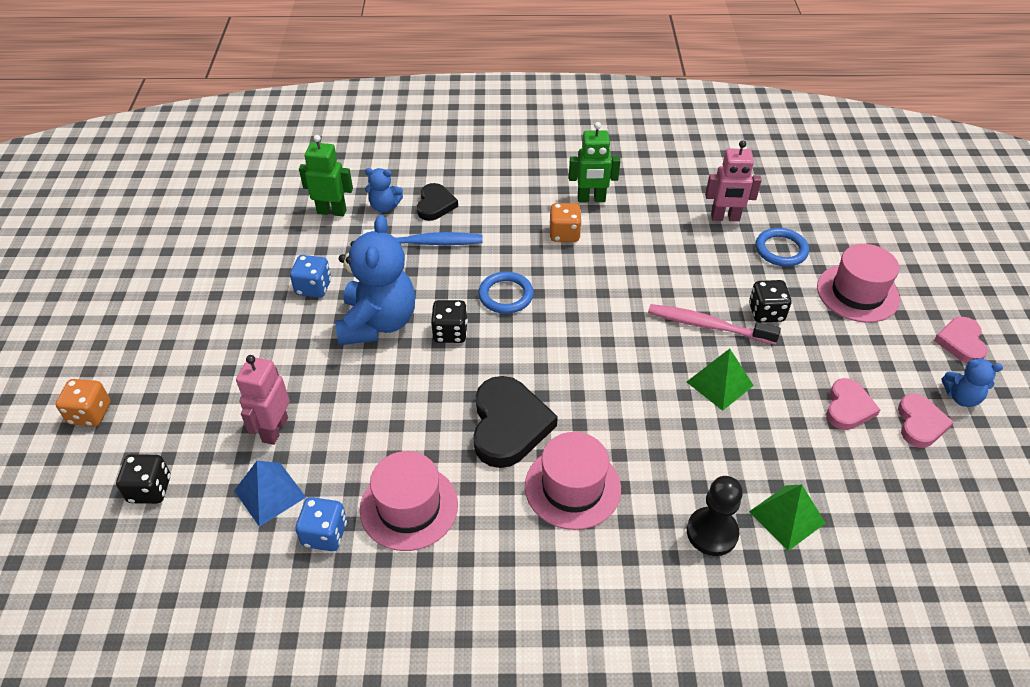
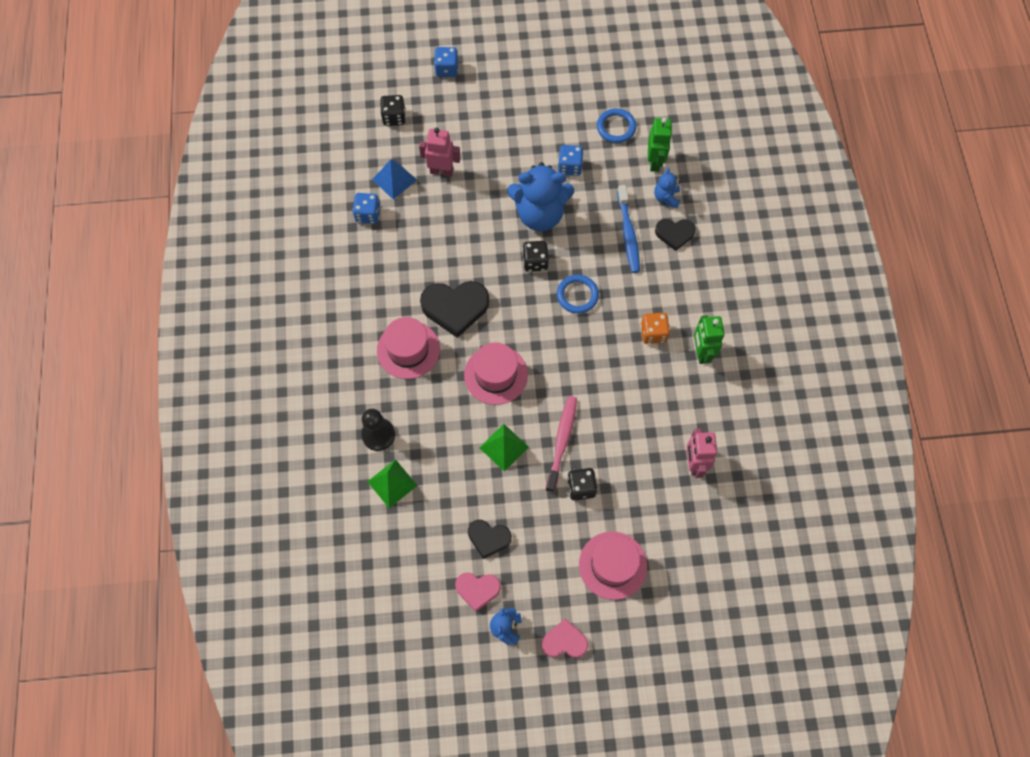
camera: 85 degrees right, 20 degrees up
orange dice [56,379,111,426] -> blue dice [434,47,458,77]
pink hat [360,451,458,551] -> pink hat moved to [464,342,528,405]
blue ring [756,228,809,266] -> blue ring moved to [597,108,636,143]
pink heart [826,378,880,430] -> black heart [468,520,512,559]

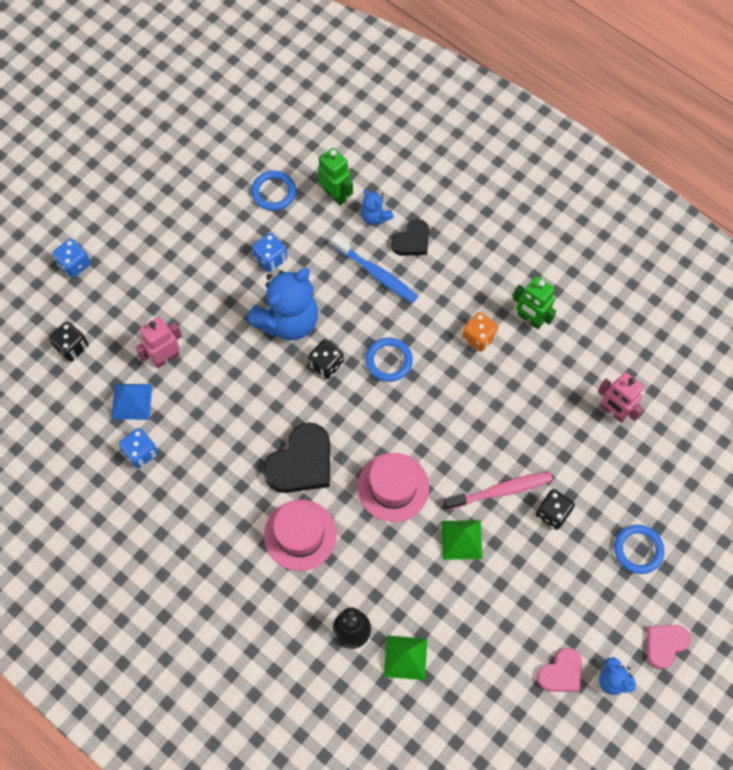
camera: 45 degrees left, 0 degrees up
black heart [468,520,512,559] -> none
pink toothbrush [546,396,577,493] -> pink toothbrush turned 105 degrees clockwise [444,472,552,510]
pink hat [579,532,647,600] -> blue ring [614,525,664,574]

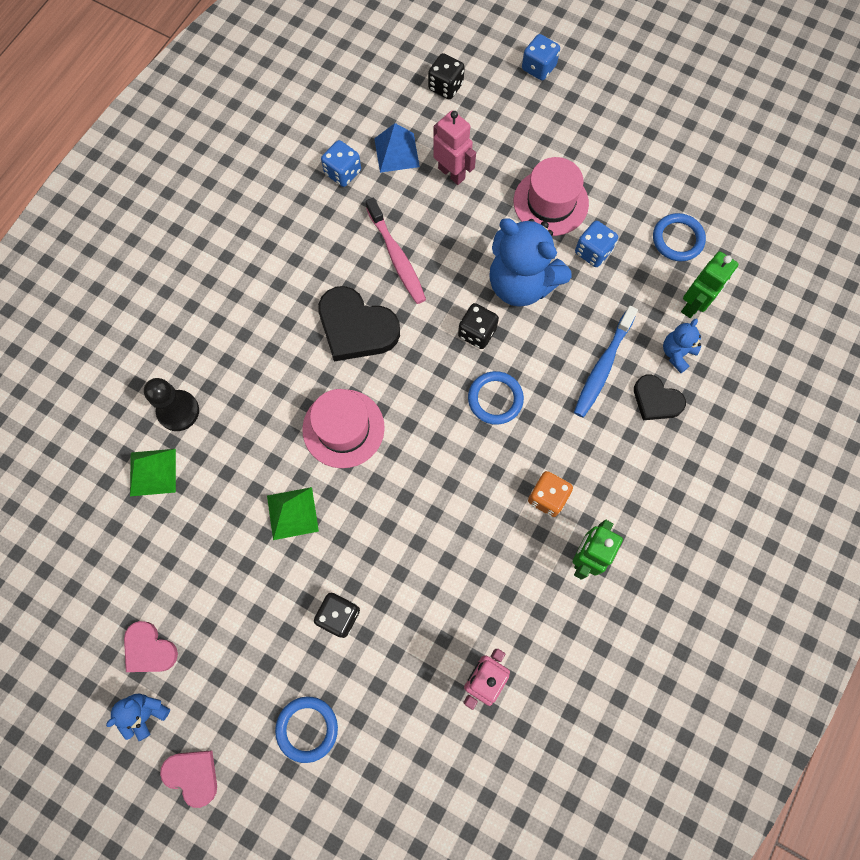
camera: 80 degrees right, 5 degrees up
pink hat [264,500,337,571] -> pink hat moved to [514,157,589,236]
pink toothbrush [444,472,552,510] -> pink toothbrush moved to [366,198,426,304]

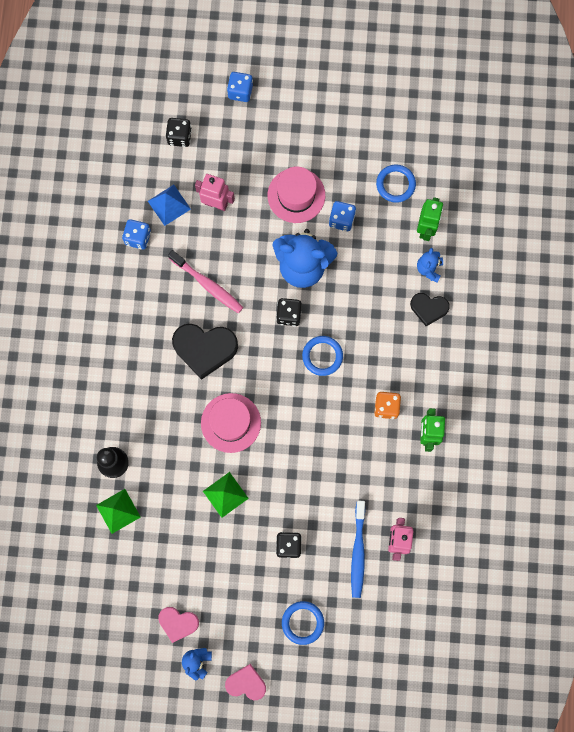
camera: 25 degrees left, 5 degrees up
blue toothbrush [574,306,638,418] -> blue toothbrush moved to [351,501,365,598]

